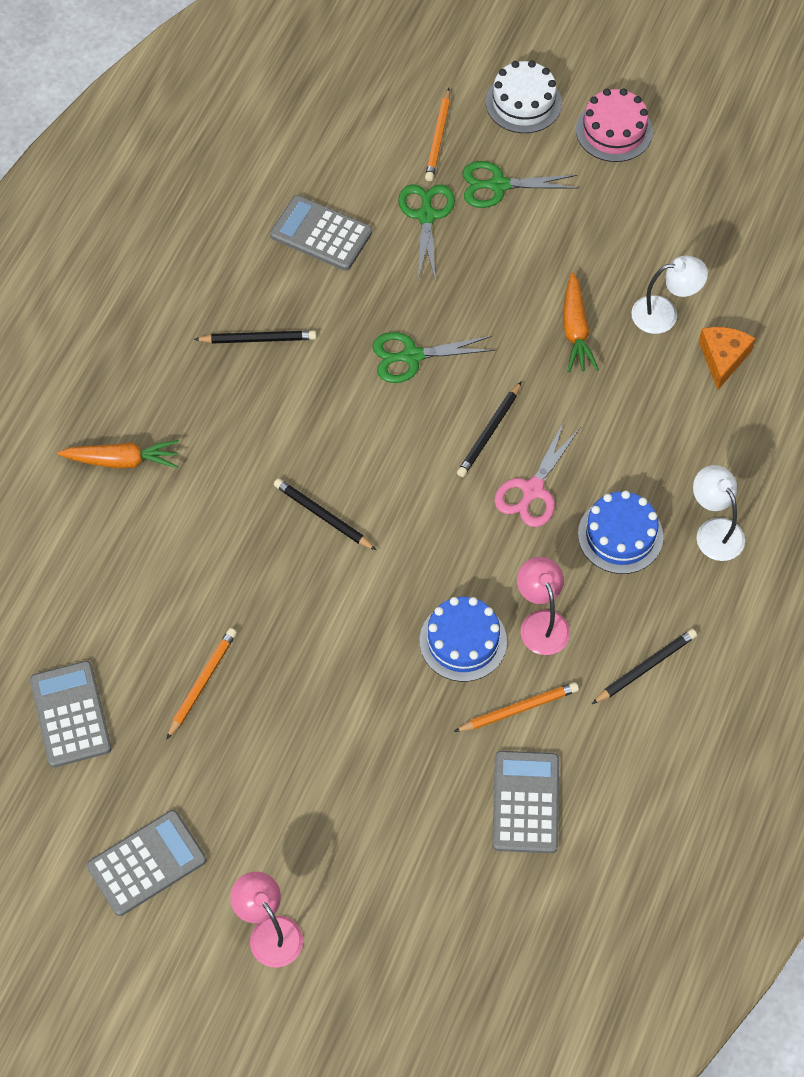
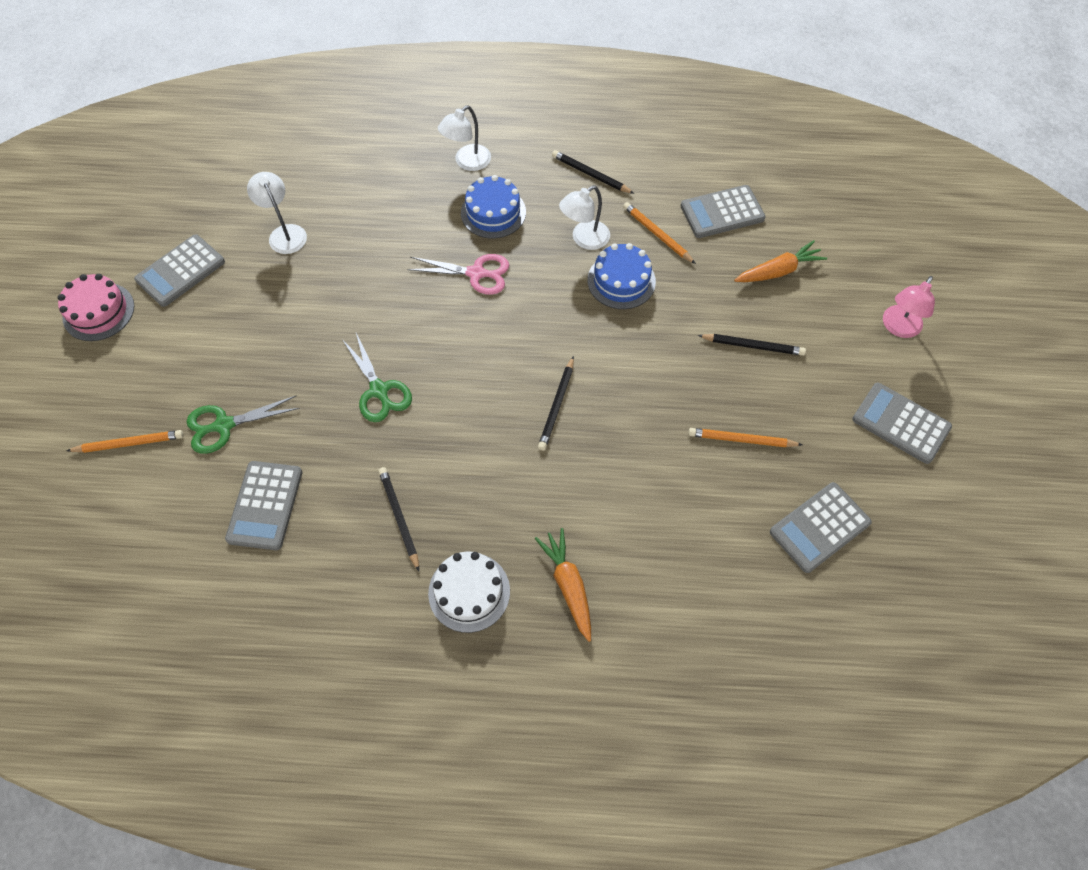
camera: 110 degrees left, 0 degrees up
black pencil [457,381,522,477] -> black pencil moved to [698,334,806,356]
green scissors [462,161,579,208] -> none
white cake [486,60,562,133] -> white cake moved to [428,552,510,633]
pink lamp [517,557,570,655] -> white lamp [559,186,610,250]
orange carrot [563,272,599,372] -> orange carrot moved to [734,240,827,282]
orange cheese [699,327,755,390] -> none
none -> grey calculator [134,234,225,307]

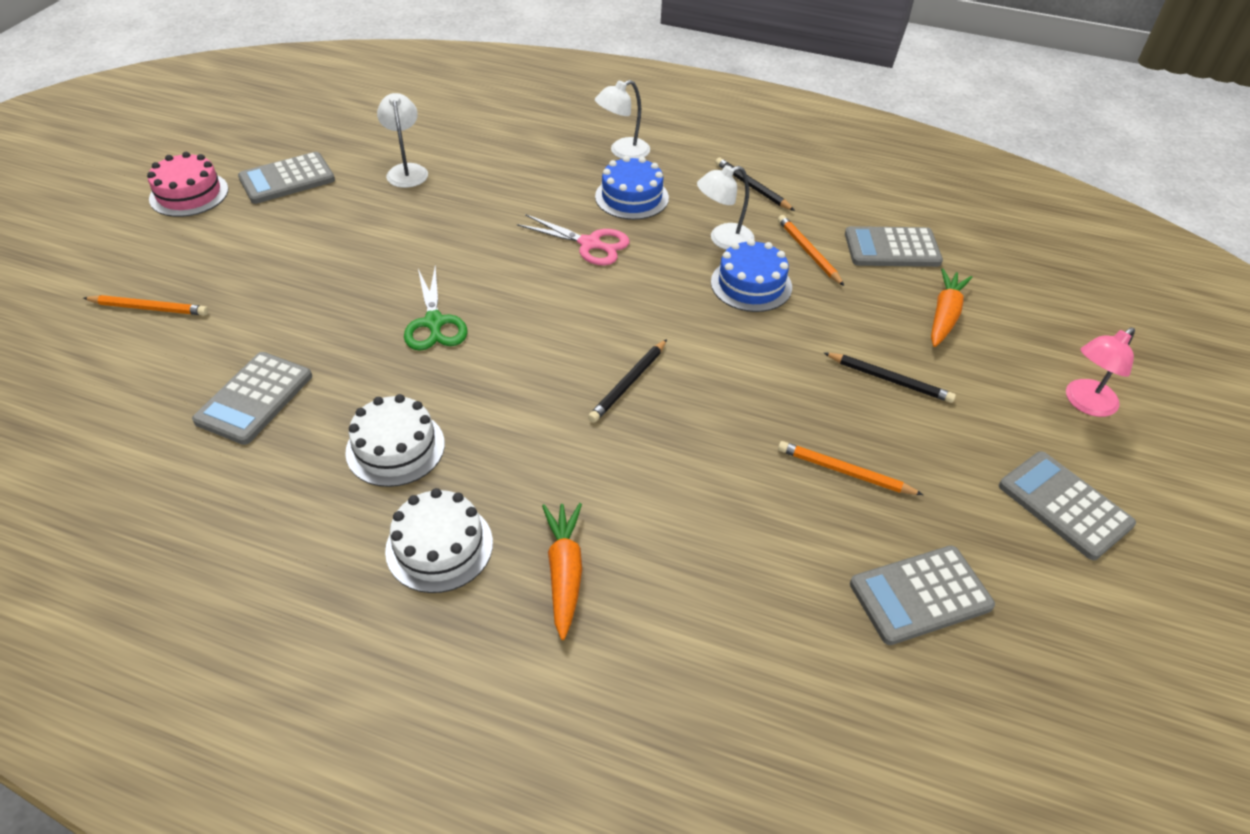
camera: 15 degrees right, 15 degrees down
green scissors [187,395,300,454] -> none
black pencil [378,467,419,571] -> white cake [345,394,445,487]
orange carrot [734,240,827,282] -> orange carrot turned 60 degrees counterclockwise [931,268,973,347]

